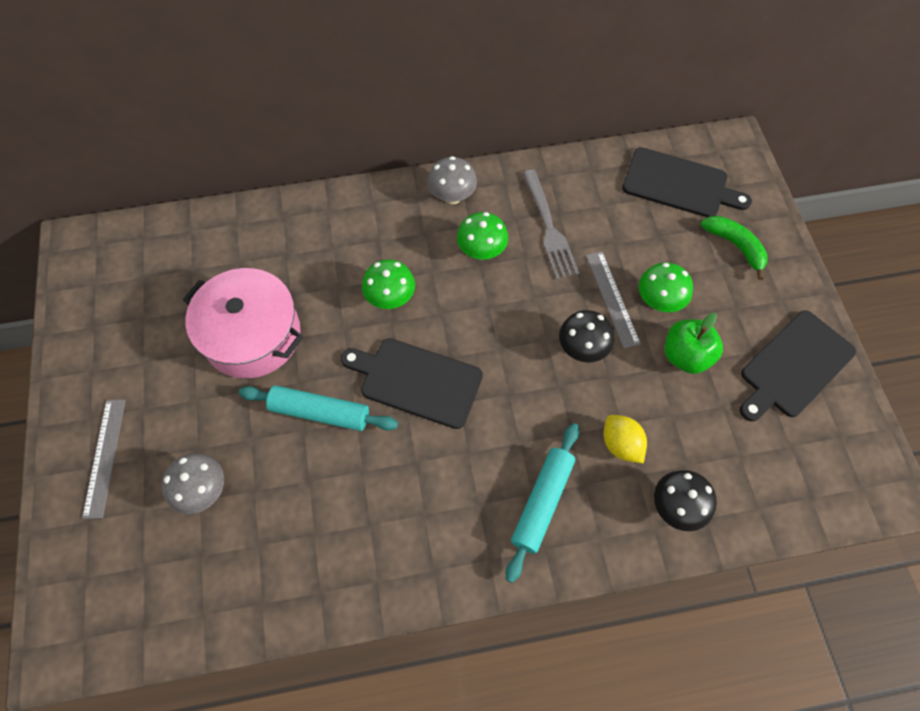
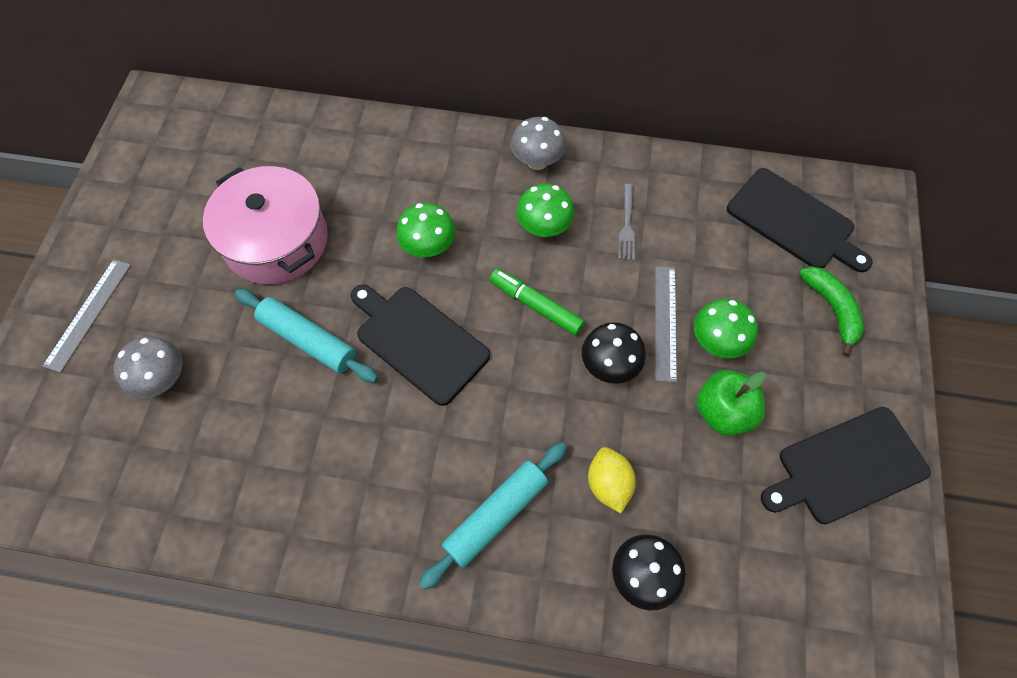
camera: 20 degrees right, 0 degrees up
grey fork [522,170,579,280] -> grey fork [618,184,635,260], size x0.60
none -> green marker [490,269,585,335]

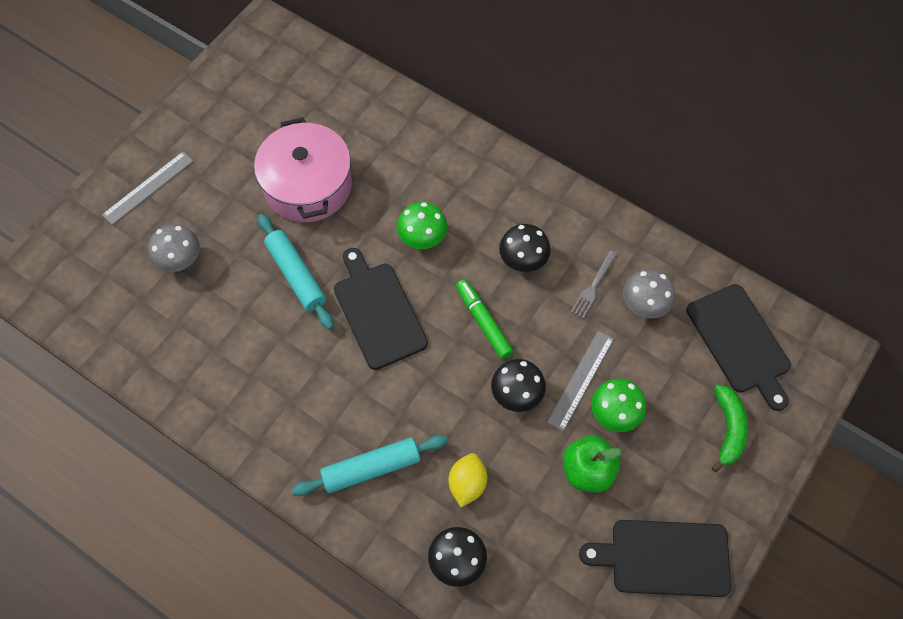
camera: 25 degrees right, 0 degrees up
grey mushroom [511,117,566,170] -> grey mushroom moved to [623,269,675,319]
green mushroom [516,183,575,237] -> black mushroom [499,224,551,272]

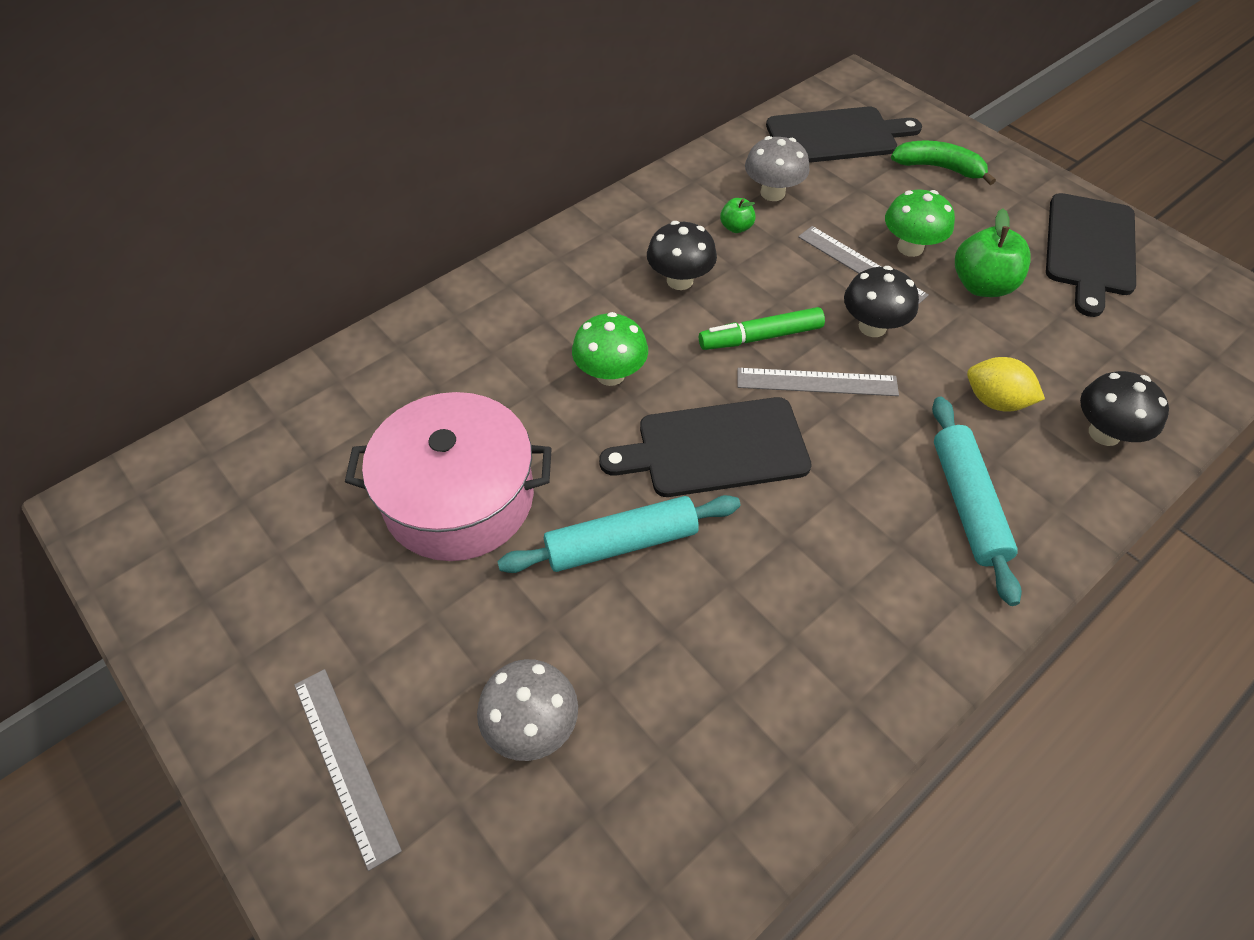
camera: 75 degrees left, 10 degrees down
grey fork [571,250,617,318] -> green apple [720,198,756,233]
none -> grey ruler [737,368,899,396]

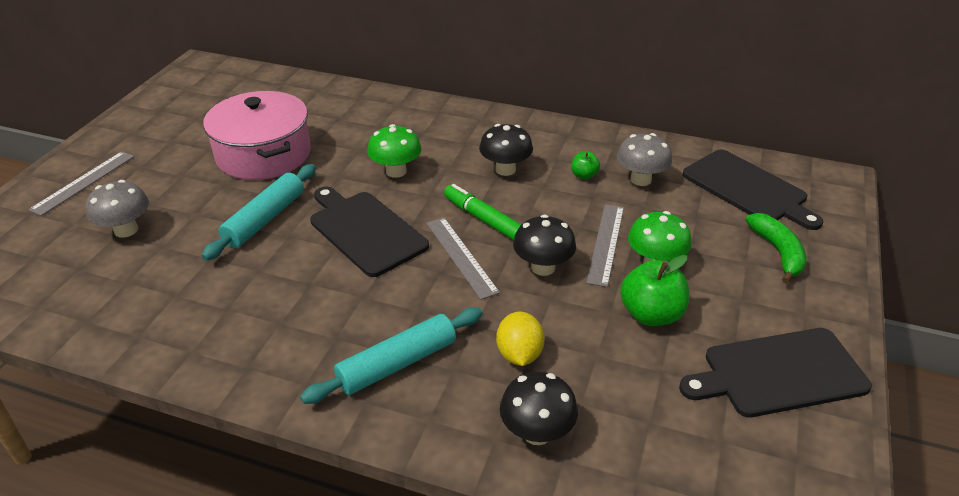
camera: 60 degrees right, 15 degrees down
turquoise rolling pin [497,495,740,573] -> turquoise rolling pin turned 75 degrees clockwise [202,164,316,261]

